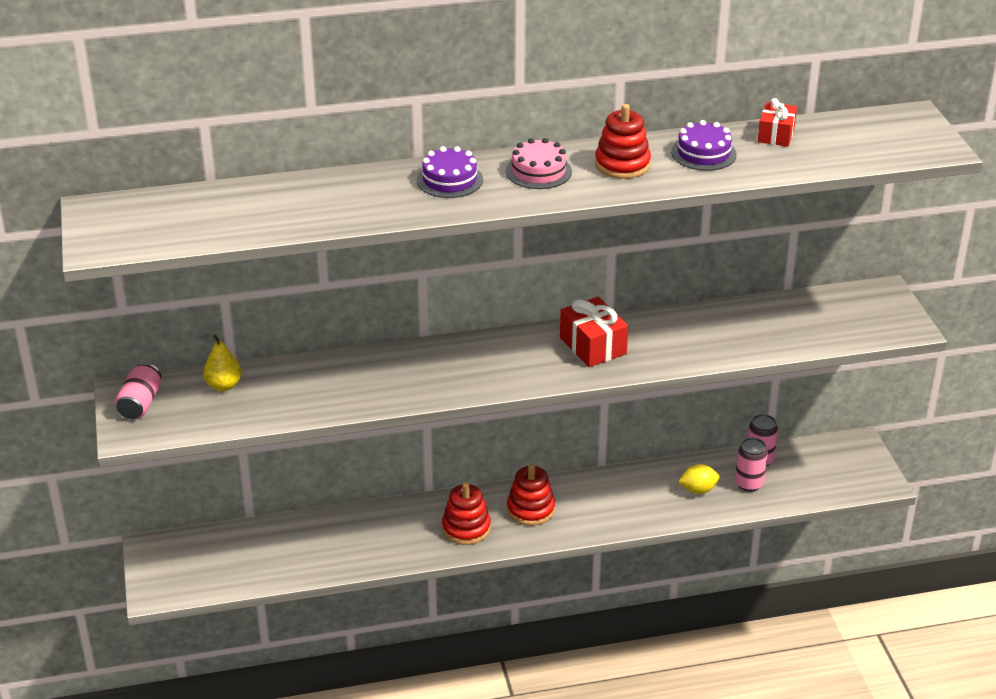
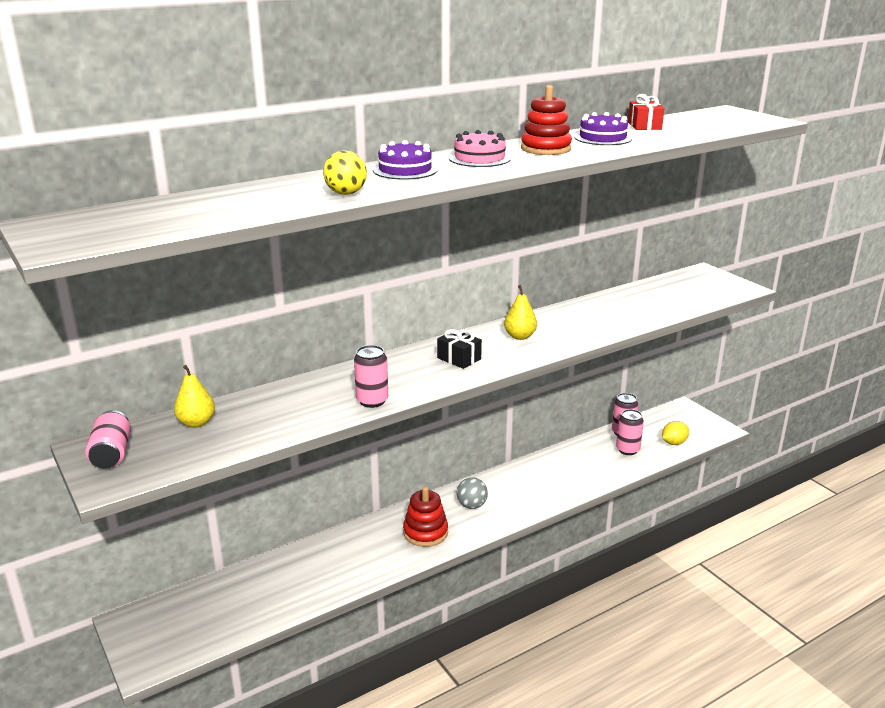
camera: 20 degrees left, 10 degrees down
red stacking toy [507,464,555,526] -> grey ball [457,477,488,509]
red gift [560,297,628,367] -> yellow pear [504,285,537,340]
yellow lemon [678,464,720,494] -> yellow lemon moved to [662,421,689,445]
none -> yellow ball [323,151,367,195]
none -> pink can [354,345,388,408]
none -> black gift [437,329,482,369]

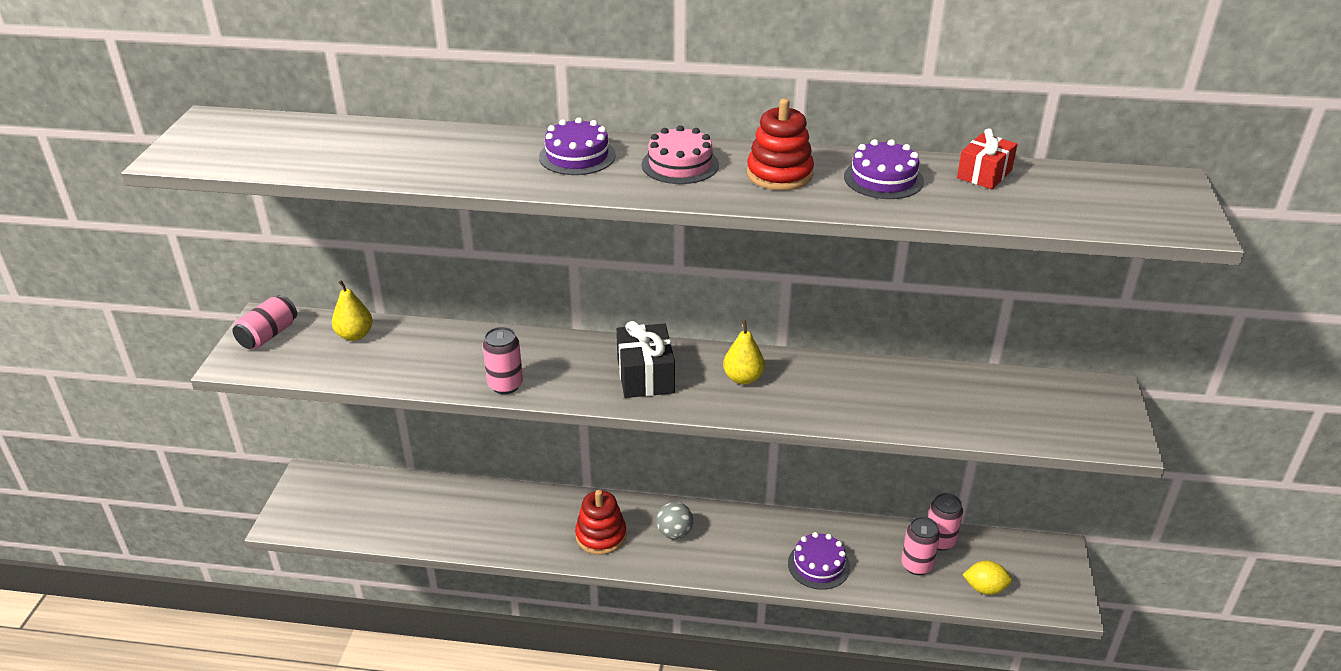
camera: 40 degrees right, 10 degrees up
yellow ball [323,151,367,195] -> none
black gift [437,329,482,369] -> black gift [616,321,675,398], size x1.51
none -> purple cake [788,532,850,590]

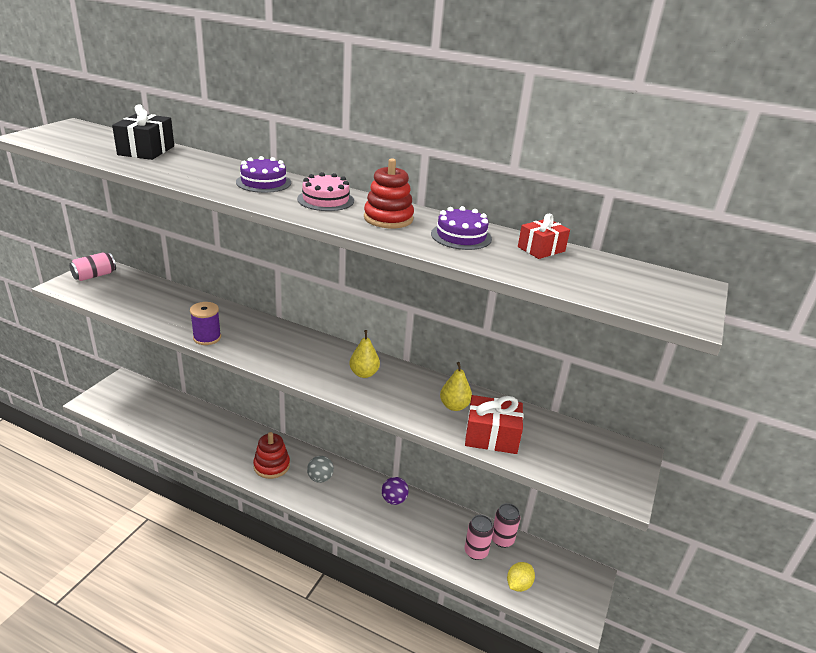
camera: 15 degrees right, 5 degrees down
yellow pear [332,280,373,341] -> yellow pear moved to [440,362,472,411]
pink can [482,327,523,394] -> purple spool [190,302,221,345]
black gift [616,321,675,398] -> black gift moved to [112,104,174,160]
purple cake [788,532,850,590] -> none
yellow lemon [963,560,1012,595] -> yellow lemon turned 75 degrees counterclockwise [507,562,535,592]
none -> purple ball [382,477,409,505]
none -> red gift [465,395,524,454]

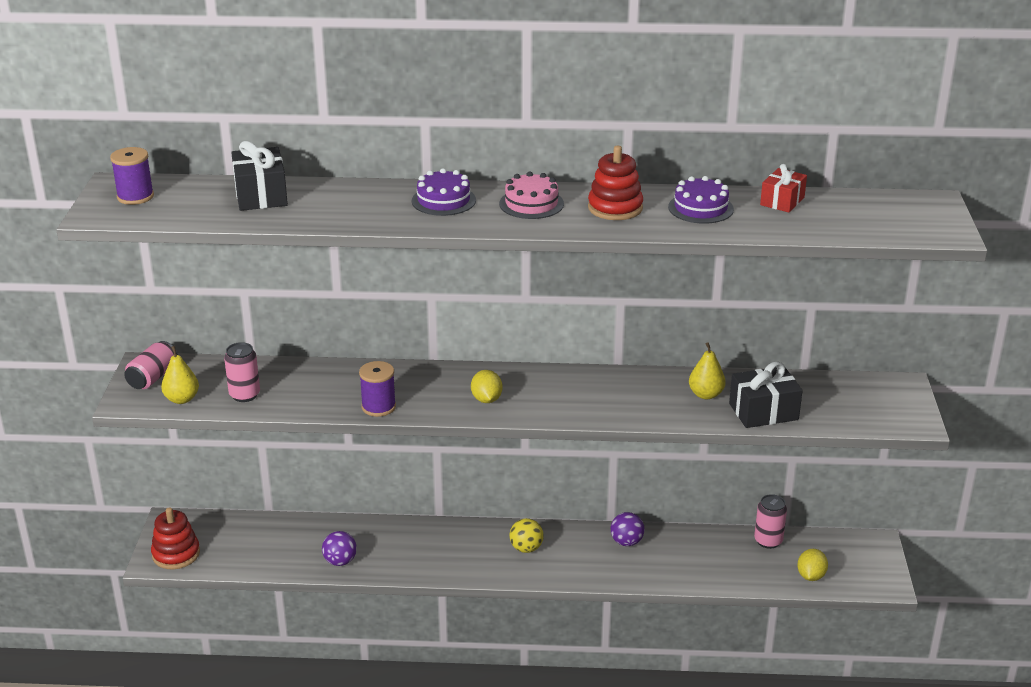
camera: 20 degrees left, 0 degrees up
red stacking toy [253,432,290,479] -> red stacking toy moved to [151,507,200,569]
grey ball [307,456,334,483] -> yellow ball [509,518,544,553]
yellow pear [349,330,380,378] -> yellow pear moved to [161,346,199,404]
pink can [464,515,494,560] -> pink can moved to [224,342,260,402]
red gift [465,395,524,454] -> black gift [729,362,803,428]
none -> purple spool [110,147,154,205]
none -> purple ball [322,531,357,566]
none -> yellow lemon [471,370,503,403]

